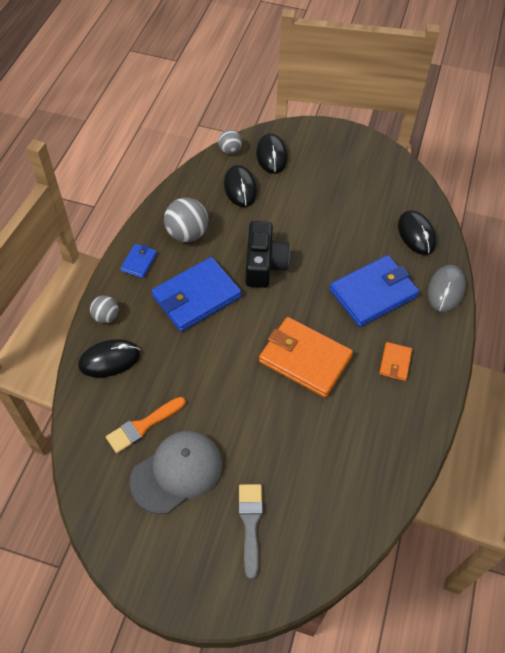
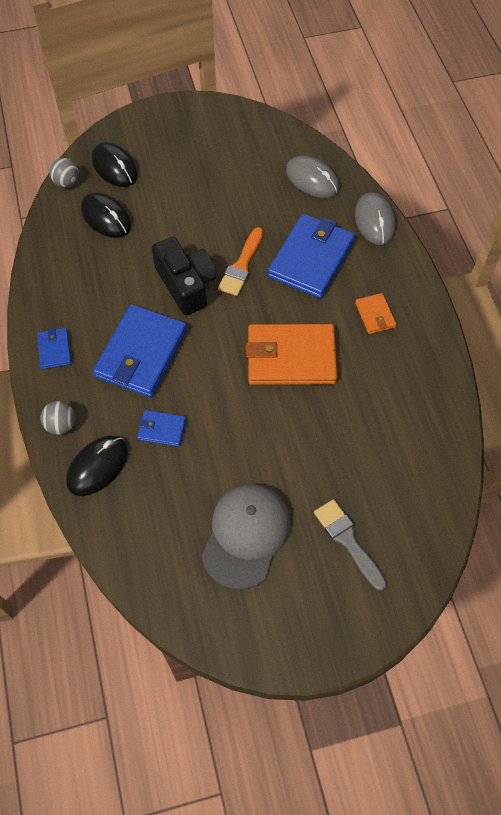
camera: 30 degrees left, 5 degrees up
orange brush [106,397,186,453] -> orange brush moved to [218,227,263,296]
grey ball [164,198,208,242] -> none
black mouse [398,210,436,255] -> grey mouse [286,156,339,198]
none -> blue wallet [137,410,186,447]

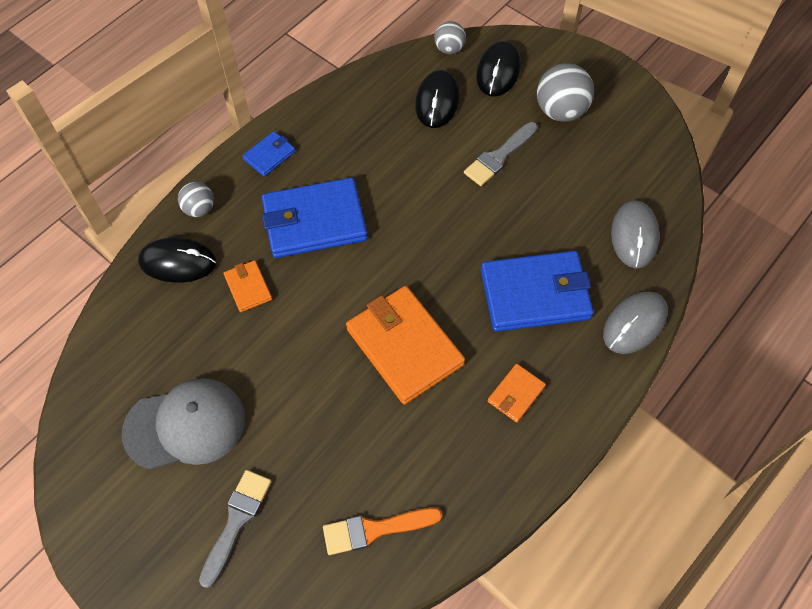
camera: 55 degrees right, 0 degrees up
blue wallet [137,410,186,447] -> orange wallet [224,260,272,312]
black camera [152,237,216,315] -> none
orange brush [218,227,263,296] -> orange brush moved to [323,508,442,555]
none -> grey brush [464,122,538,186]
none -> grey ball [537,63,594,122]

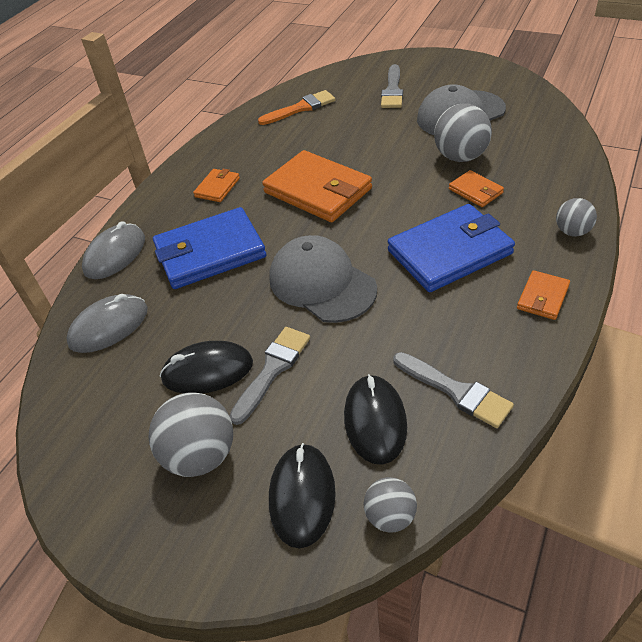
camera: 170 degrees right, 15 degrees down
black mouse [138,237,216,283] -> black mouse moved to [160,341,253,394]
blue wallet [243,131,295,177] -> orange wallet [517,270,570,320]
grey mouse [611,201,660,269] -> grey mouse turned 60 degrees clockwise [66,294,148,353]
none -> grey cap [269,235,377,323]
none -> grey brush [393,352,514,428]
none -> grey ball [434,104,492,162]

